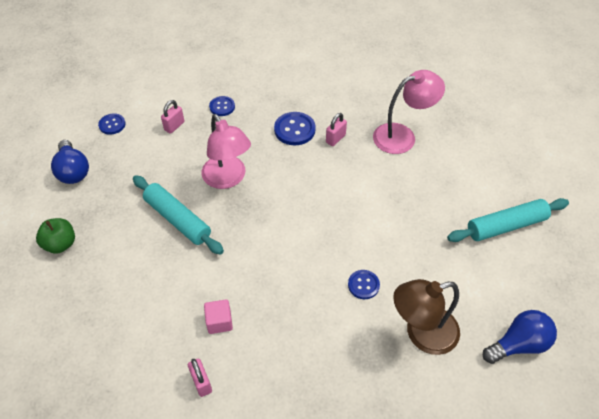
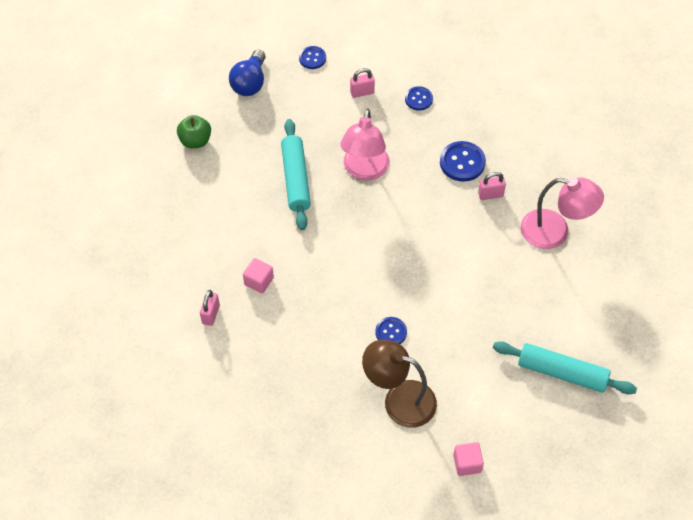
camera: 40 degrees right, 5 degrees up
blue light bulb [483,310,557,364] -> pink cube [453,442,484,476]

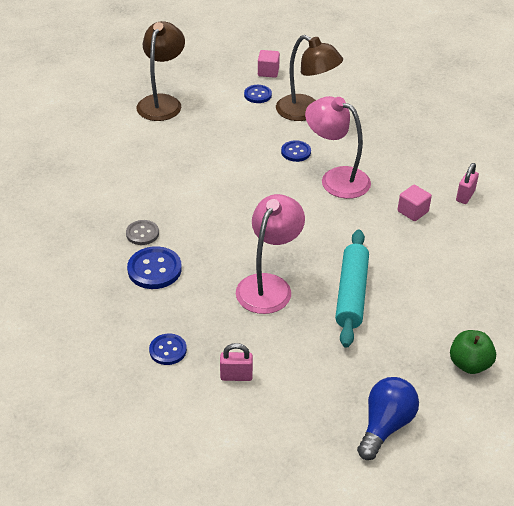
camera: 165 degrees left, 15 degrees down
blue button [299,46,326,69] -> blue button moved to [244,85,272,103]
pink padlock [478,172,506,200] -> grey button [126,220,159,245]
turquoise rolling pin [493,341,637,394] -> brown lamp [137,21,185,121]
pink lamp [521,177,604,249] -> pink lamp moved to [305,96,371,199]

